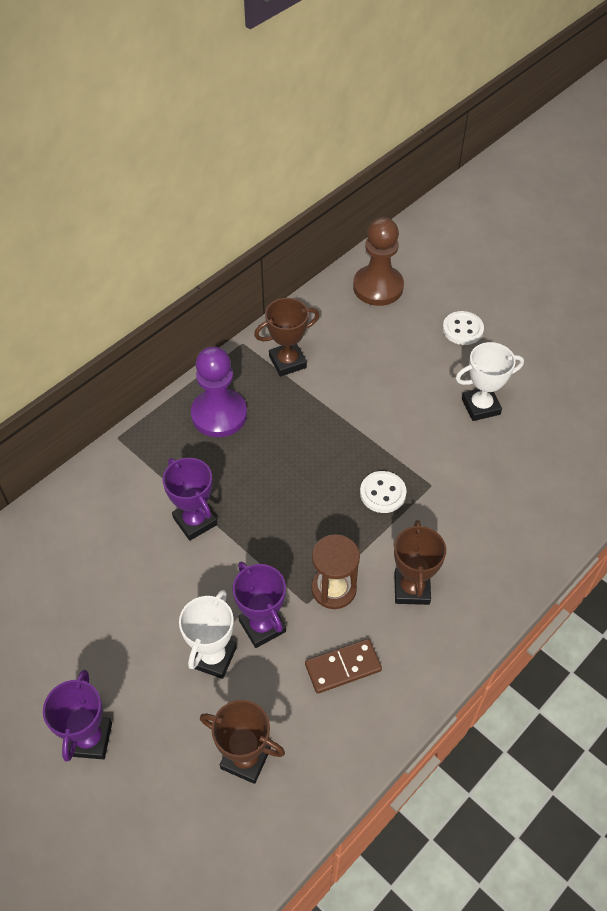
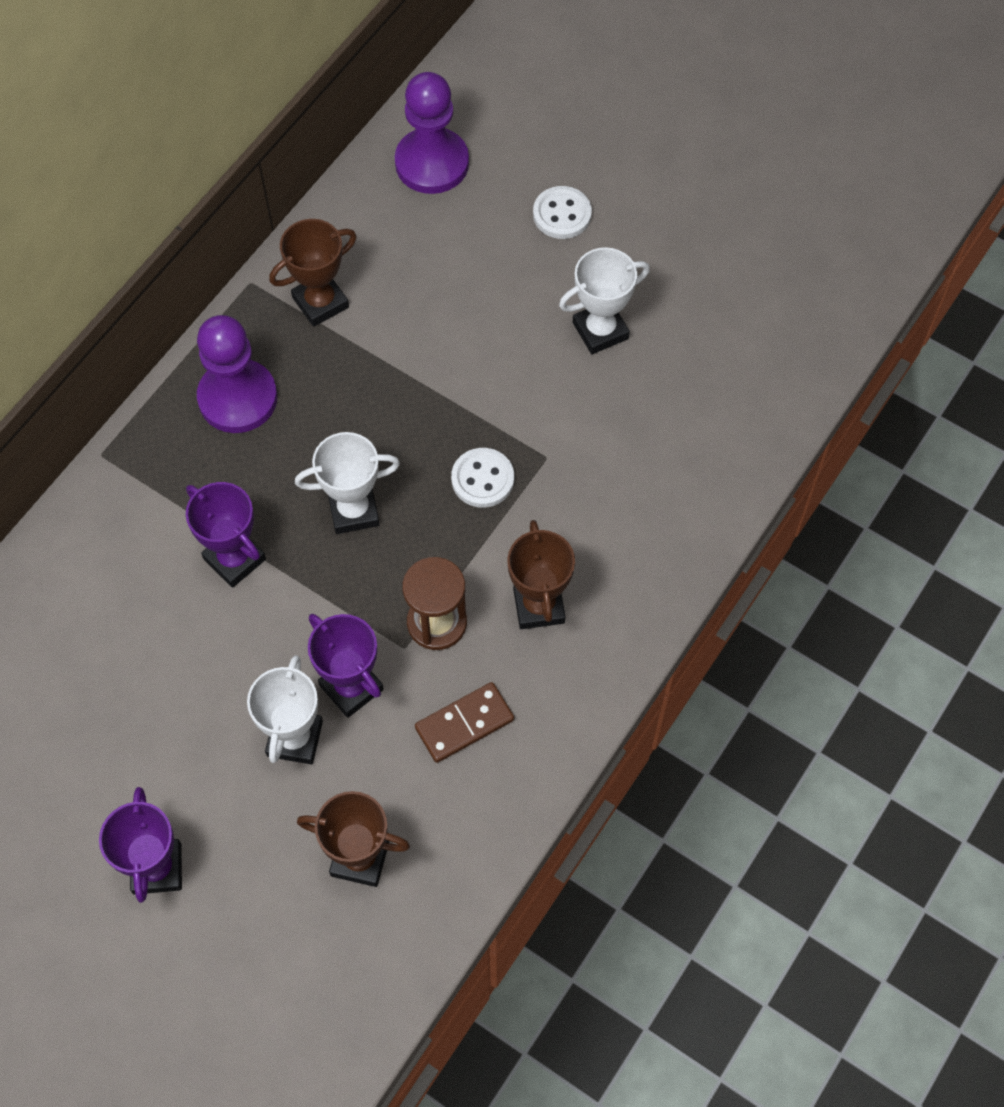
camera: 10 degrees left, 10 degrees up
brown pawn [353,217,404,306] -> purple pawn [395,72,469,194]
none -> white trophy [295,432,400,534]

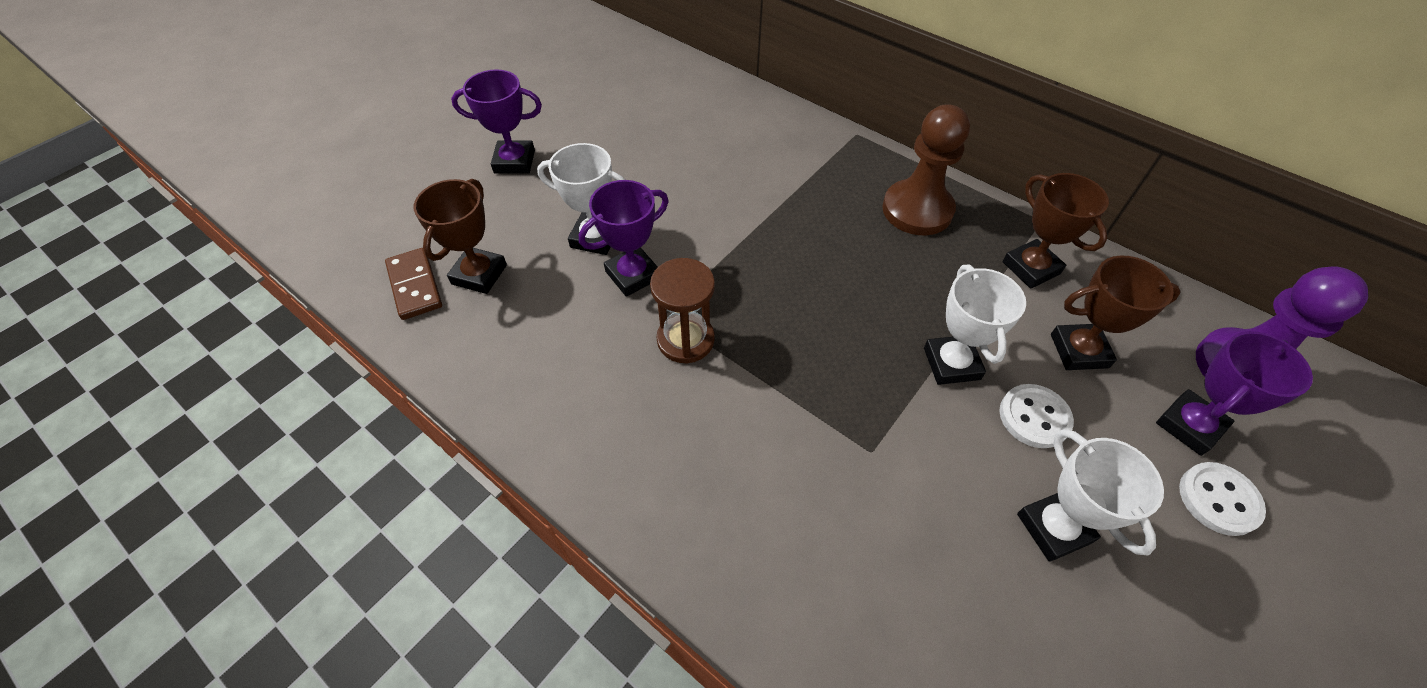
camera: 95 degrees right, 10 degrees down
purple trophy [186,482,266,588] -> purple trophy moved to [1156,331,1313,456]
purple pawn [197,315,277,433] -> brown pawn [882,104,970,235]
white trophy [295,432,400,534] -> white trophy moved to [924,264,1026,385]
brown domino [415,682,514,763] -> brown domino moved to [385,248,442,320]
white button [451,448,514,508] -> white button moved to [999,384,1074,448]
brown trophy [507,520,575,629] -> brown trophy moved to [1051,255,1180,370]

